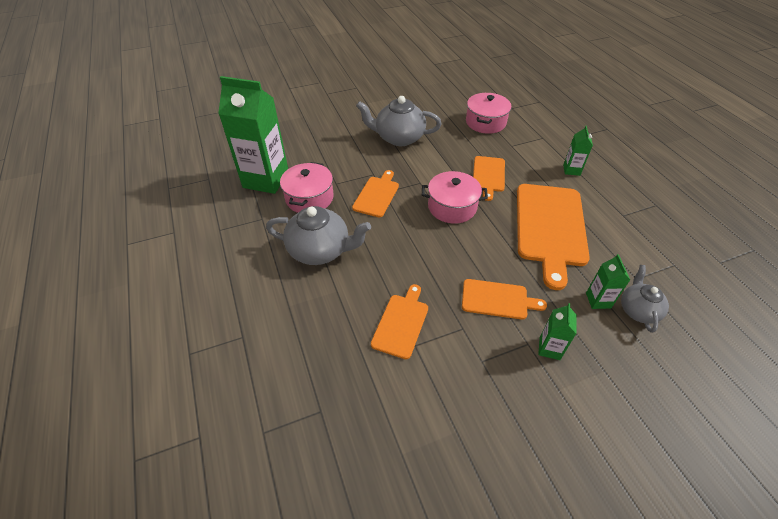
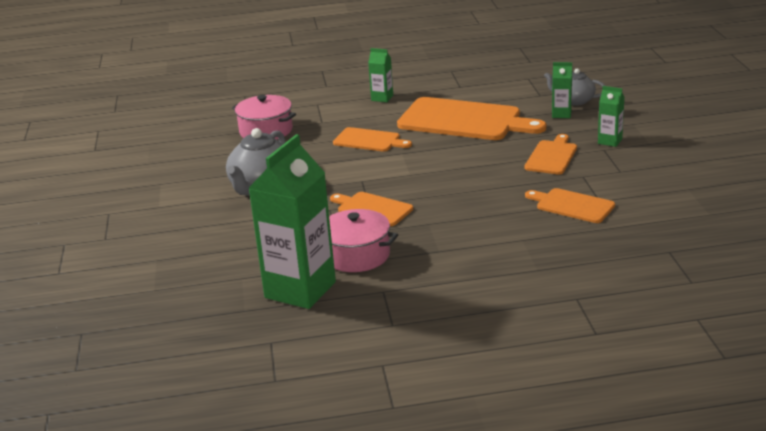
camera: 75 degrees left, 20 degrees down
grey teapot [266,206,371,265] -> none
pink pot [422,171,488,224] -> none

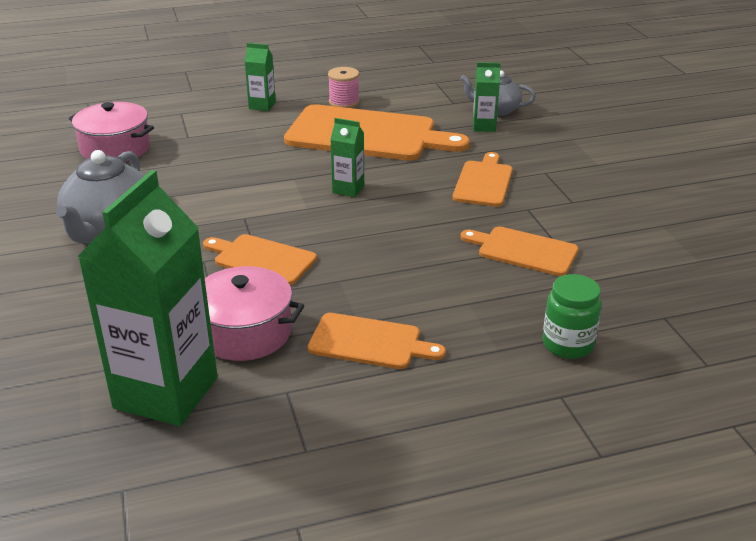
camera: 10 degrees left, 5 degrees up
orange cutting board [333,127,412,152] -> orange cutting board moved to [308,313,446,369]
green carton [598,86,625,147] -> green carton moved to [330,118,364,197]
none -> pink spool [328,67,360,108]
none -> green jar [543,274,602,359]

